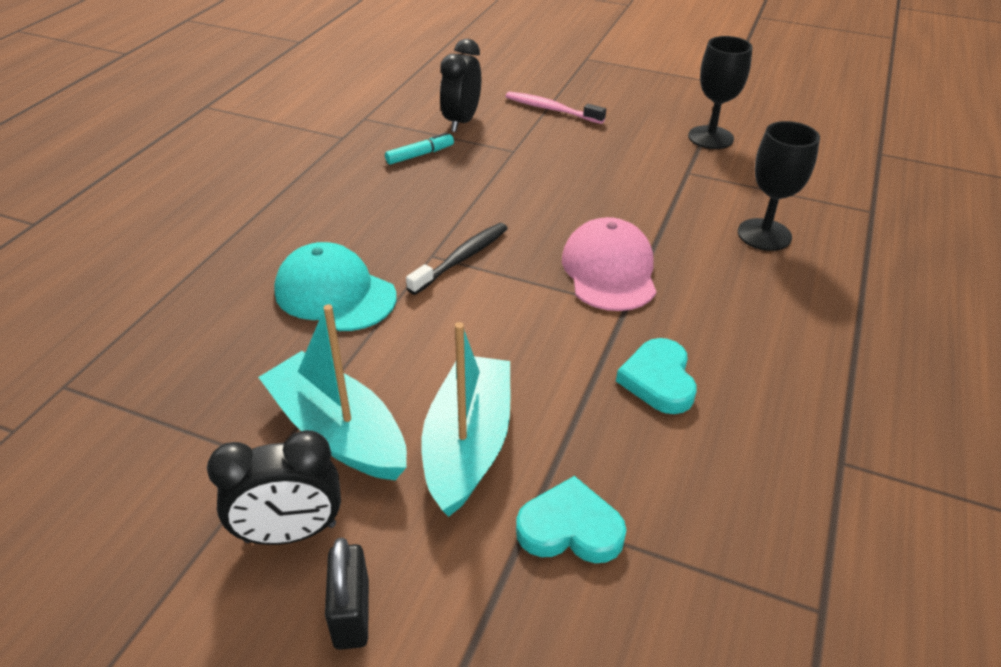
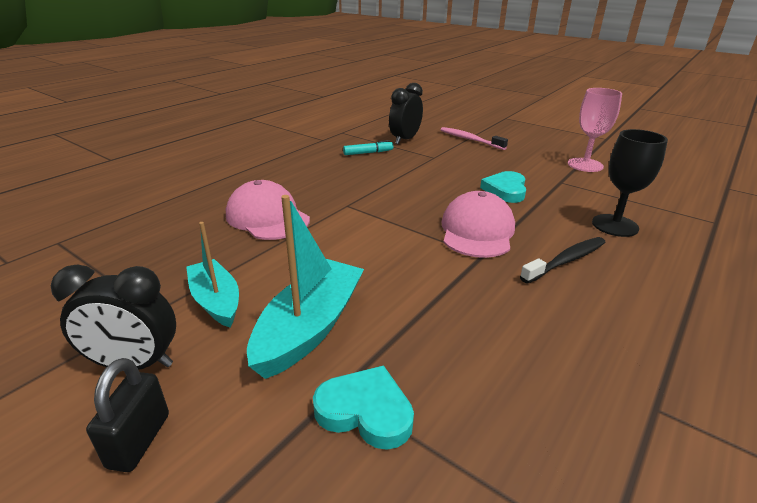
camera: 15 degrees right, 10 degrees down
turquoise boat [258,304,407,480] -> turquoise boat [186,222,239,328], size x0.67
turquoise cap [274,242,396,331] -> pink cap [226,180,310,240]
black toothbrush [406,223,508,295] -> black toothbrush moved to [520,237,606,284]
turquoise heart [616,338,697,414] -> turquoise heart moved to [480,171,526,203]
black goblet [688,36,753,149] -> pink goblet [568,88,622,172]

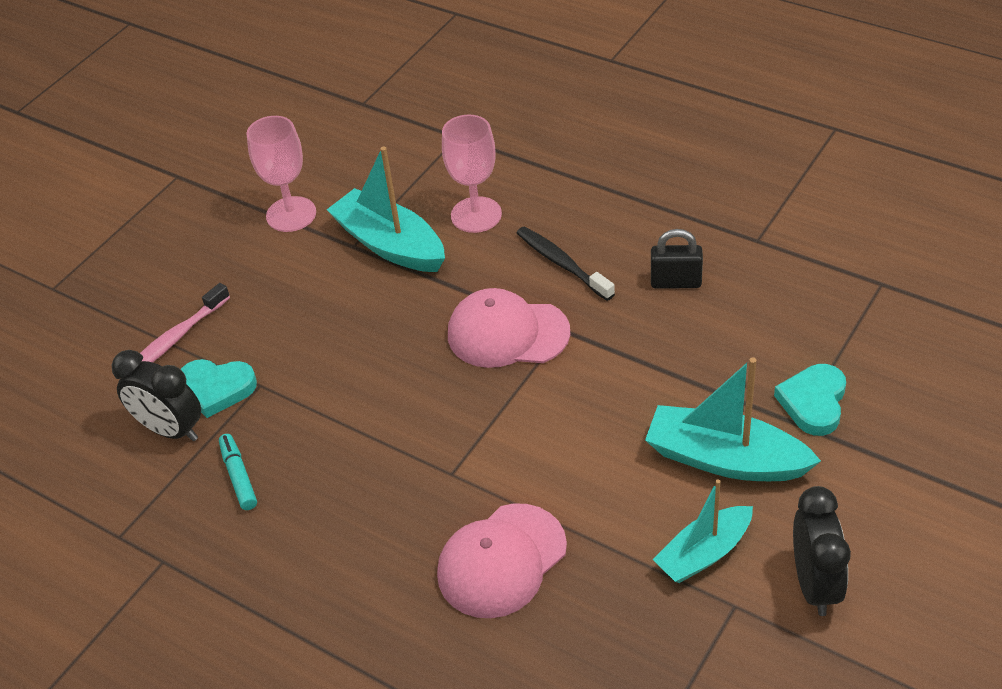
camera: 90 degrees left, 15 degrees up
black padlock [86,358,169,472] -> black padlock moved to [651,229,703,289]
turquoise heart [480,171,526,203] -> turquoise heart moved to [181,359,257,418]
black goblet [592,129,668,237] -> pink goblet [442,115,502,233]
none -> turquoise boat [327,147,445,272]

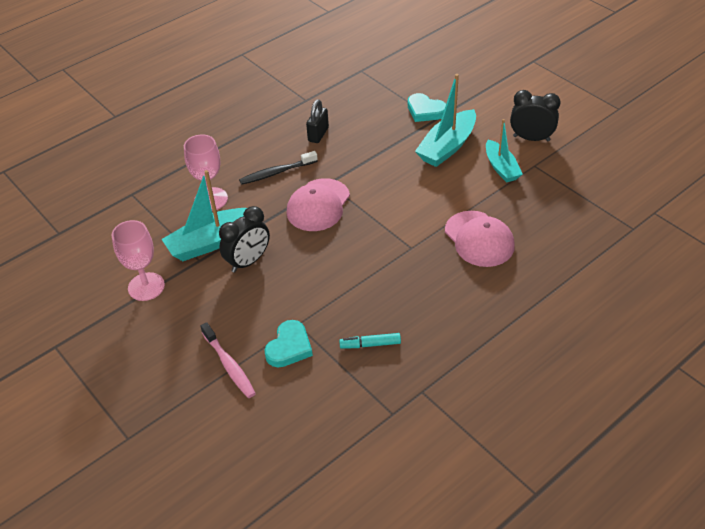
camera: 75 degrees left, 0 degrees up
black clock [111,350,201,441] -> black clock moved to [219,206,270,273]

